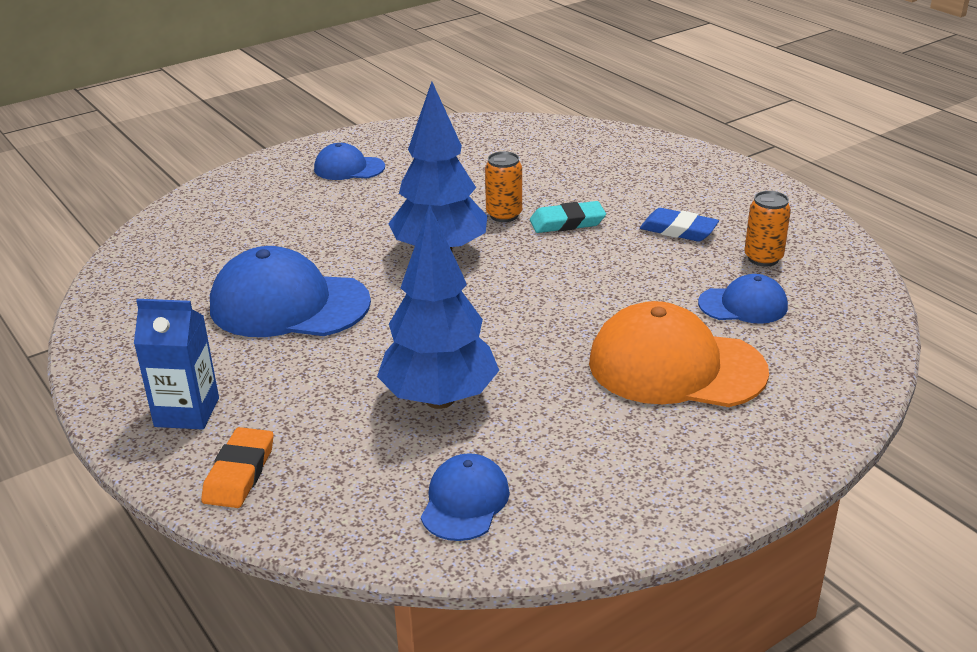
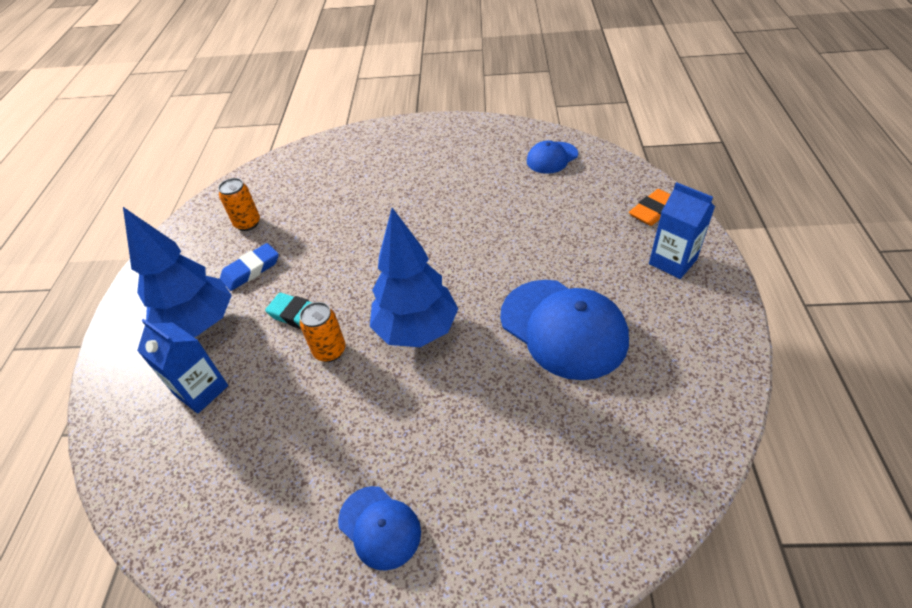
camera: 140 degrees left, 15 degrees up
blue tree [377,204,500,409] -> blue tree moved to [123,207,232,337]
orange cap [589,301,769,407] -> none
blue eraser [640,208,719,242] -> blue eraser turned 75 degrees clockwise [220,243,279,291]
blue cap [698,274,788,324] -> none
none -> blue carton [137,319,228,414]

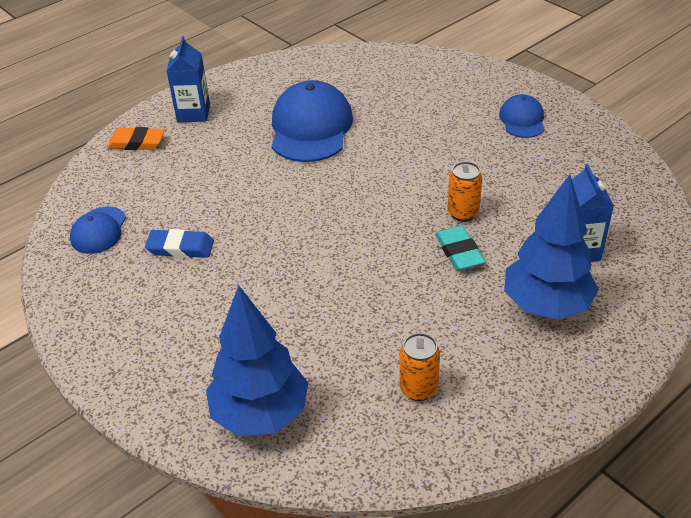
camera: 135 degrees left, 5 degrees down
blue eraser [220,243,279,291] -> blue eraser moved to [145,229,214,258]
blue tree [370,208,458,347] -> blue tree moved to [206,285,308,436]
blue cap [527,140,578,174] -> blue cap turned 90 degrees clockwise [70,207,126,254]

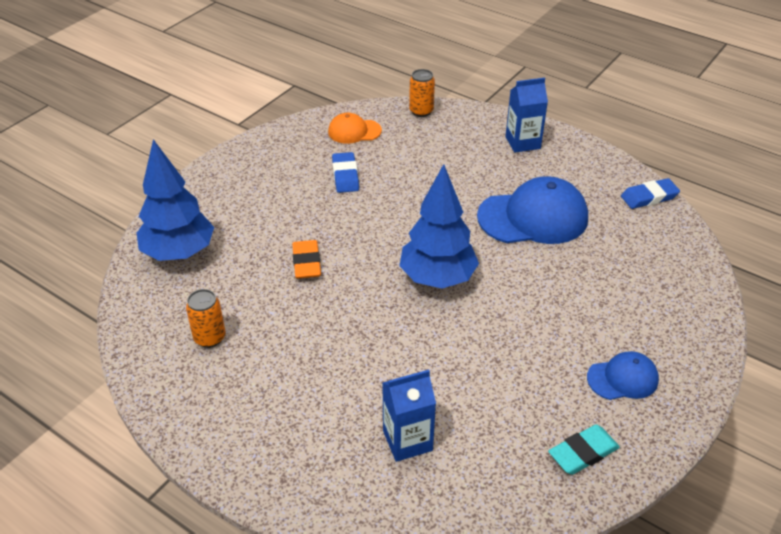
camera: 75 degrees right, 0 degrees up
blue cap [70,207,126,254] -> orange cap [328,113,382,144]
orange eraser [107,127,165,150] -> orange eraser moved to [292,240,321,279]
turquoise eraser [435,226,485,271] -> turquoise eraser moved to [548,424,620,475]
orange can [447,162,482,222] -> orange can moved to [409,69,435,117]
blue tree [504,174,599,320] -> blue tree moved to [399,164,479,289]
none -> blue eraser [621,178,680,209]

